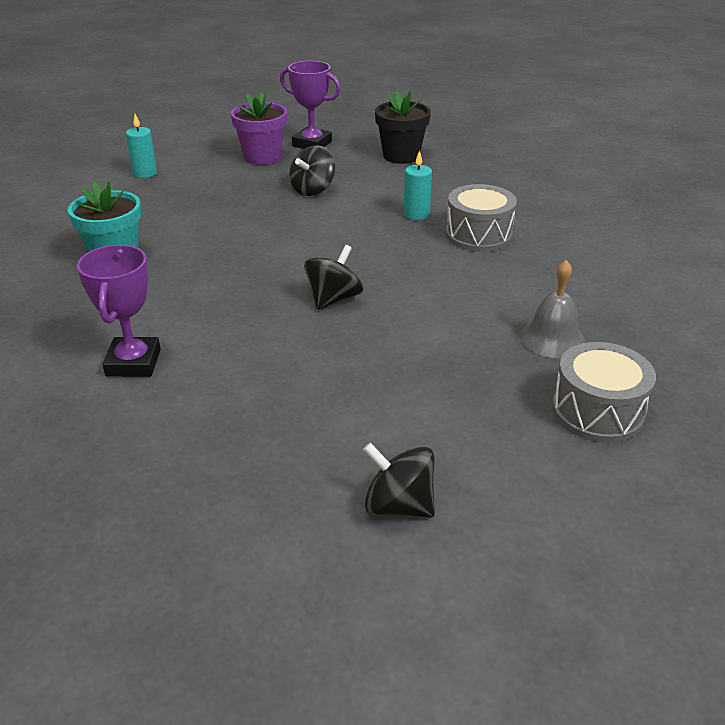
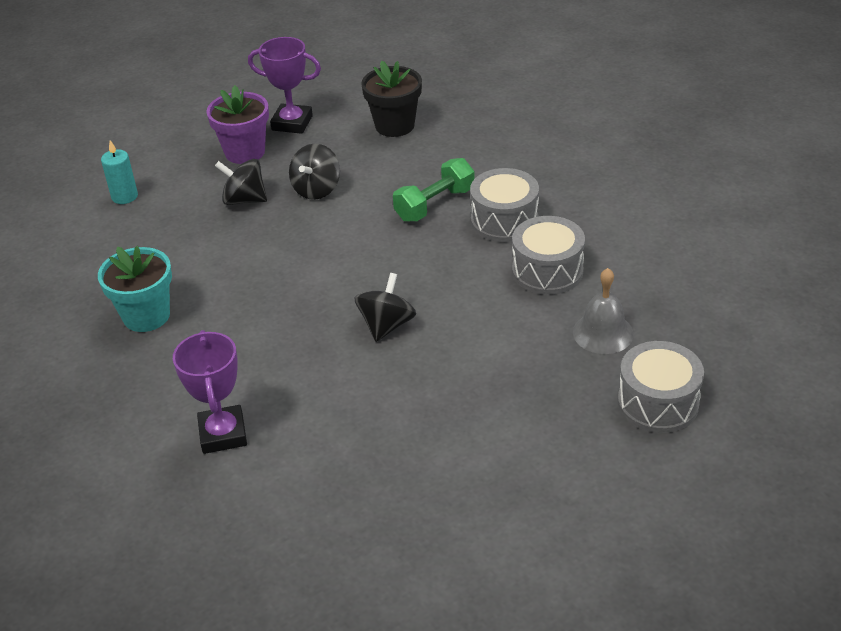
camera: 10 degrees left, 5 degrees up
black spinning top [363,443,435,518] -> black spinning top moved to [215,159,267,205]
turquoise candle [404,150,432,220] -> green dumbbell [393,158,475,222]
none -> grey drum [512,216,585,295]

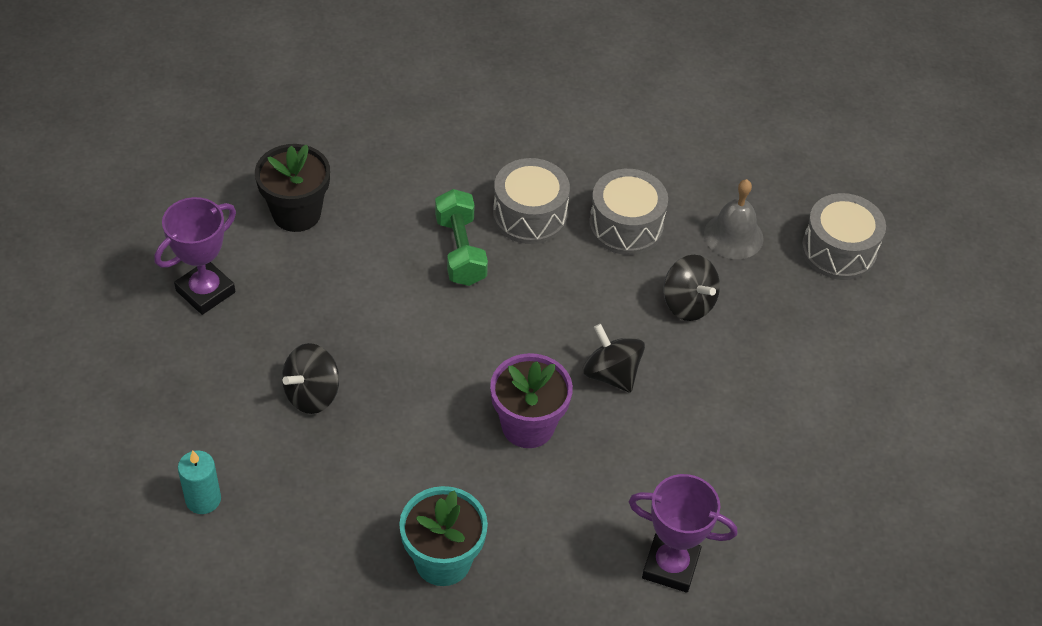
camera: 65 degrees left, 10 degrees up
purple flower pot [206,85,269,164] -> purple flower pot moved to [490,353,573,448]
black spinning top [289,144,340,200] -> black spinning top moved to [663,255,720,321]

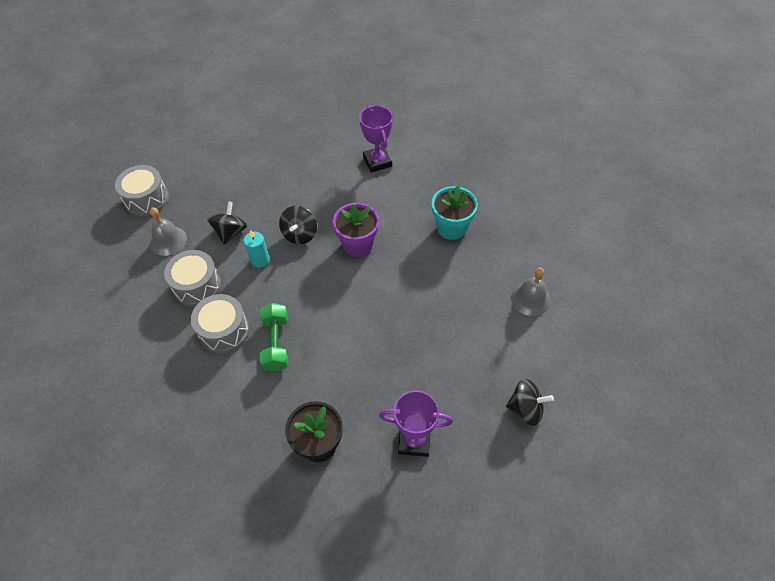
camera: 125 degrees left, 5 degrees up
turquoise candle [178,450,221,514] -> turquoise candle moved to [244,230,270,268]
black spinning top [282,343,339,414] -> black spinning top moved to [506,379,554,426]
green dumbbell [435,189,488,286] -> green dumbbell turned 45 degrees counterclockwise [260,303,288,372]
none -> grey bell [511,267,550,316]

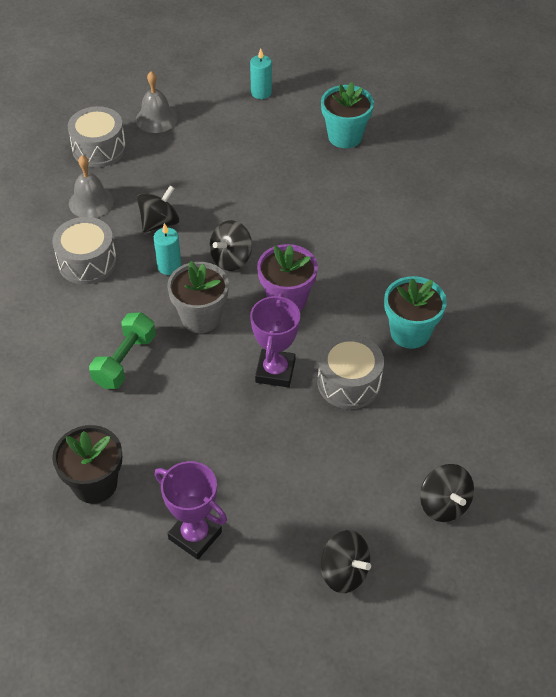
camera: 30 degrees right, 5 degrees down
grey drum [191,294,249,353] -> grey drum moved to [317,334,384,409]
purple trophy [359,105,393,173] -> purple trophy moved to [250,293,300,387]
grey bell [511,267,550,316] -> grey bell moved to [136,71,177,133]
none -> grey flower pot [167,261,229,333]
none -> turquoise candle [250,48,272,99]
none -> turquoise flower pot [321,82,374,148]
none -> black spinning top [420,464,474,522]

